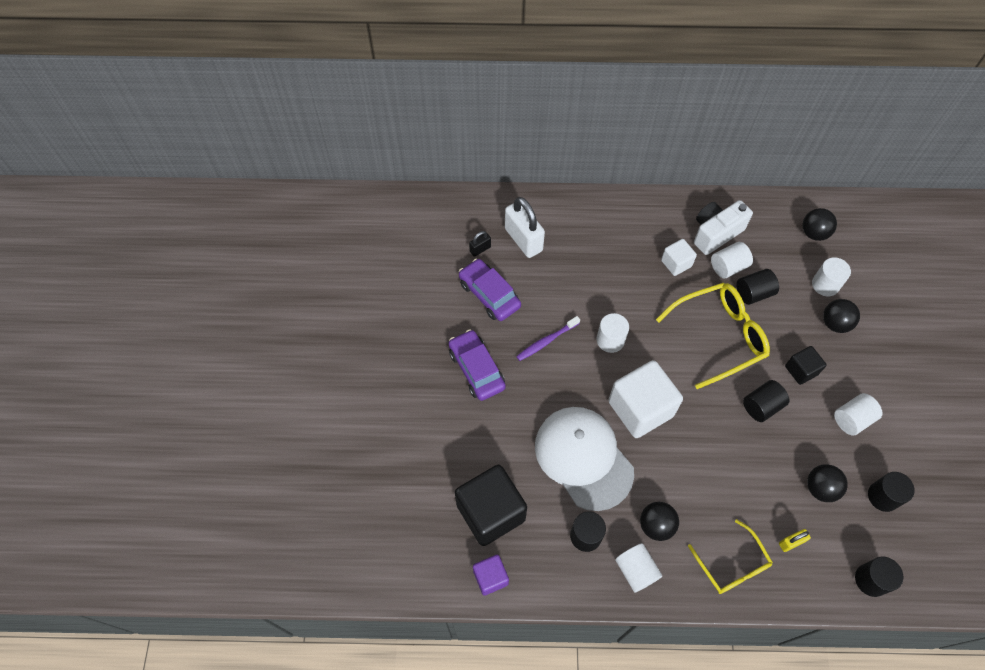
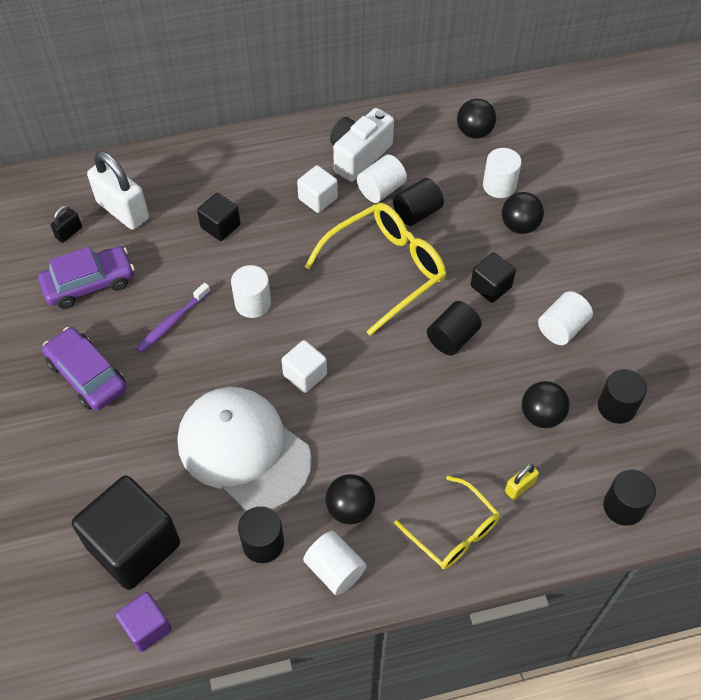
camera: 15 degrees left, 5 degrees down
purple car [459,259,521,321] -> purple car turned 120 degrees clockwise [38,246,135,309]
white cube [608,360,683,438] -> white cube [281,340,327,393], size x0.52
none -> black cube [197,193,240,241]

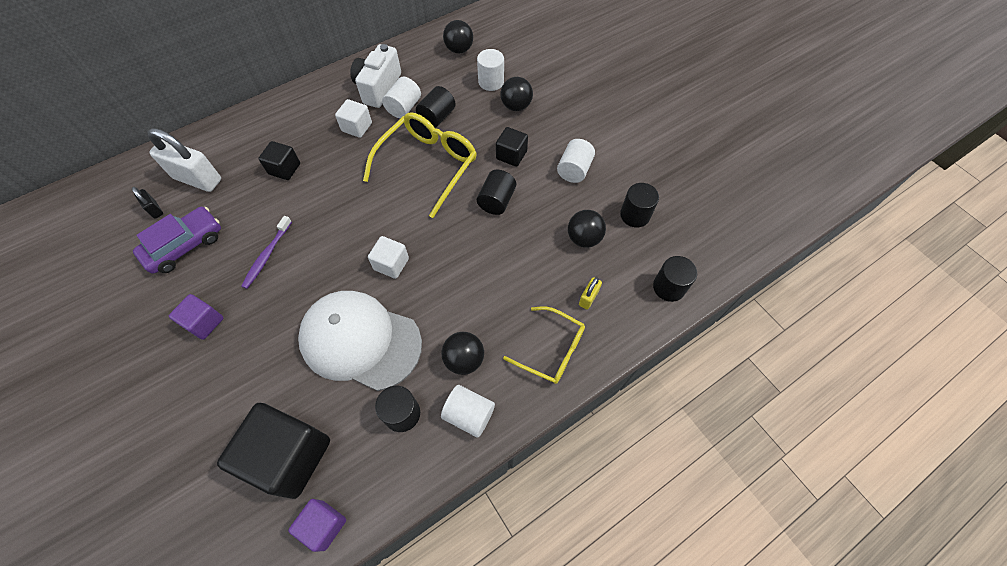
camera: 20 degrees left, 5 degrees up
purple car [42,327,127,411] -> purple cube [169,294,223,340]
black padlock [50,206,82,243] -> black padlock turned 60 degrees counterclockwise [132,187,163,219]
white cylinder [231,265,271,318] -> none

